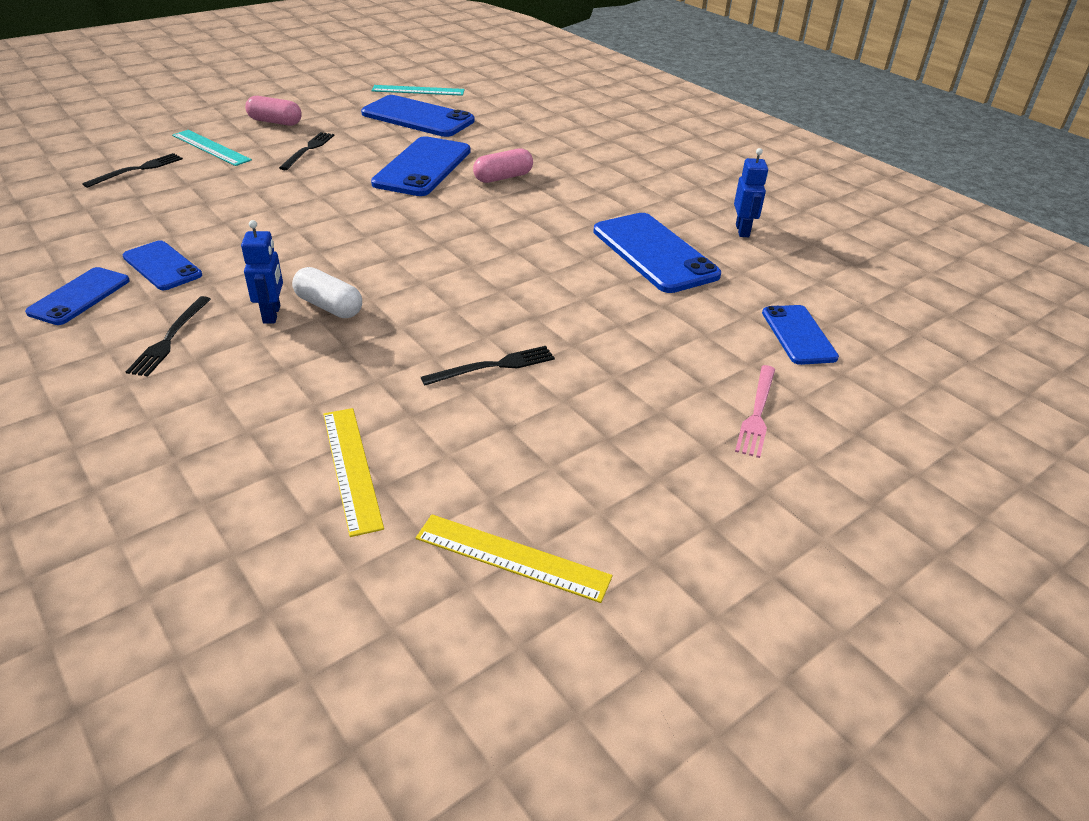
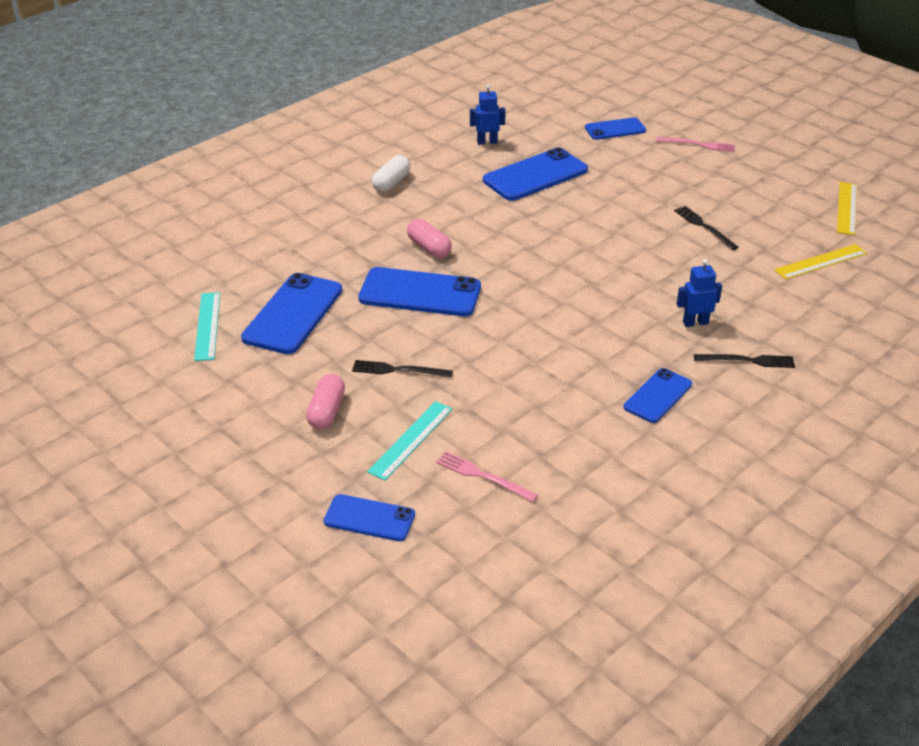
camera: 95 degrees left, 0 degrees up
blue phone [25,267,130,325] -> blue phone moved to [324,494,415,541]
black fork [82,153,183,188] -> pink fork [436,451,538,502]
white capsule [292,267,362,318] -> white capsule moved to [372,155,411,192]

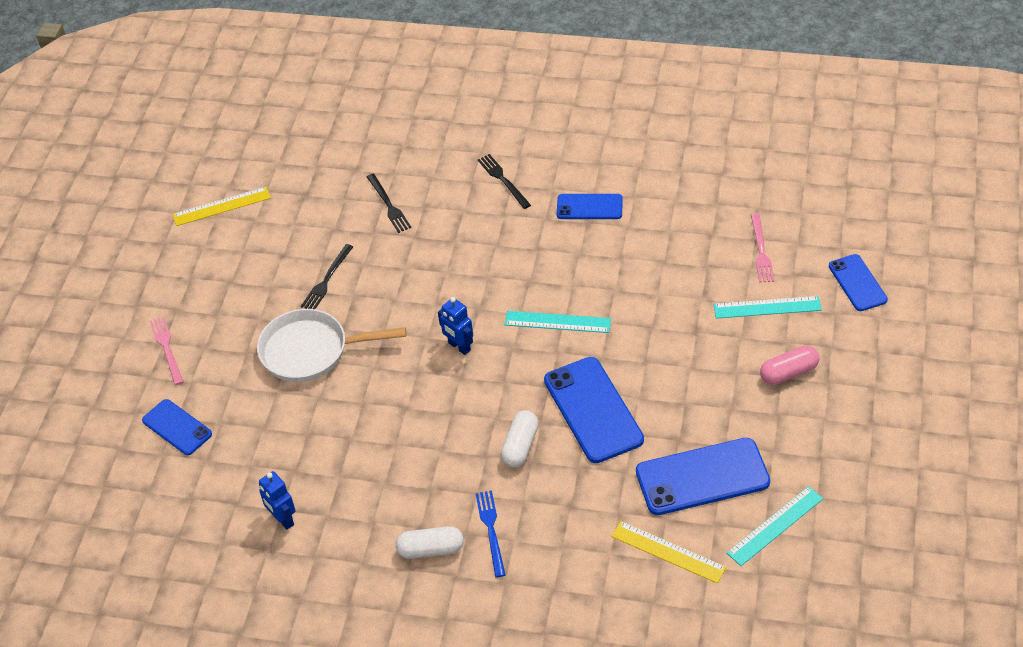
camera: 120 degrees left, 10 degrees up
black fork [352,360,453,377] -> black fork moved to [367,174,411,233]
pink capsule [407,219,452,258] -> white capsule [501,410,538,468]
blue phone [483,147,588,201] -> none
blue robot [677,259,722,327] -> blue robot moved to [438,297,473,355]
yellow ruler [774,244,867,280] -> yellow ruler moved to [611,521,726,583]
none -> white pan [257,309,406,382]
none -> blue fork [476,490,506,578]
none -> turquoise ruler [505,311,611,333]

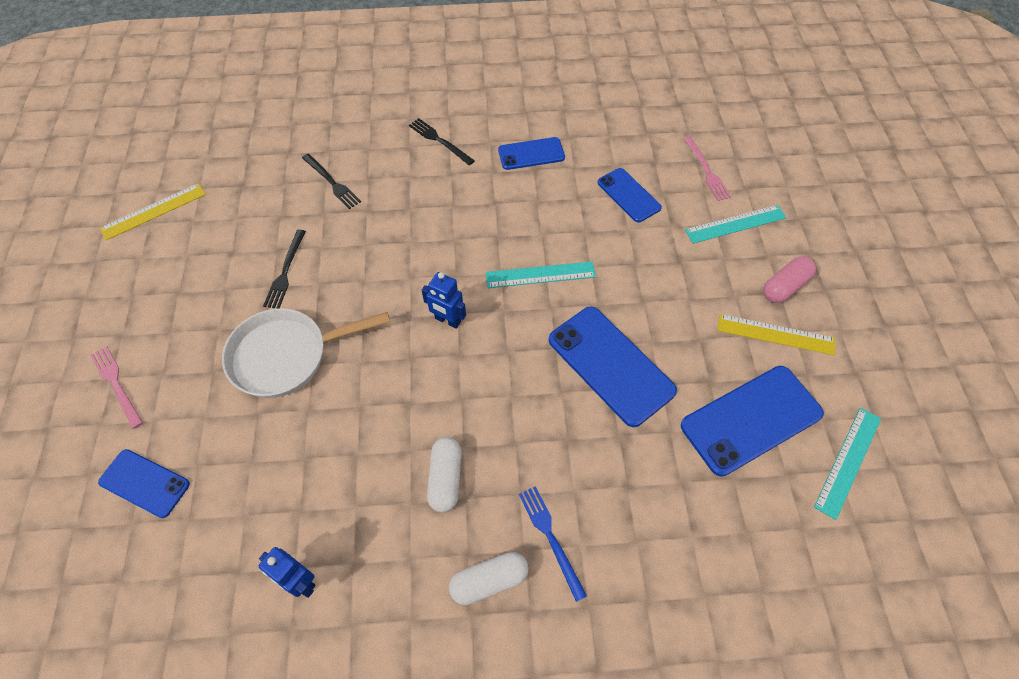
camera: 20 degrees left, 10 degrees up
white capsule [501,410,538,468] -> white capsule moved to [427,437,462,513]
yellow ruler [611,521,726,583] -> yellow ruler moved to [718,314,835,355]
blue phone [829,254,888,311] -> blue phone moved to [597,168,662,222]

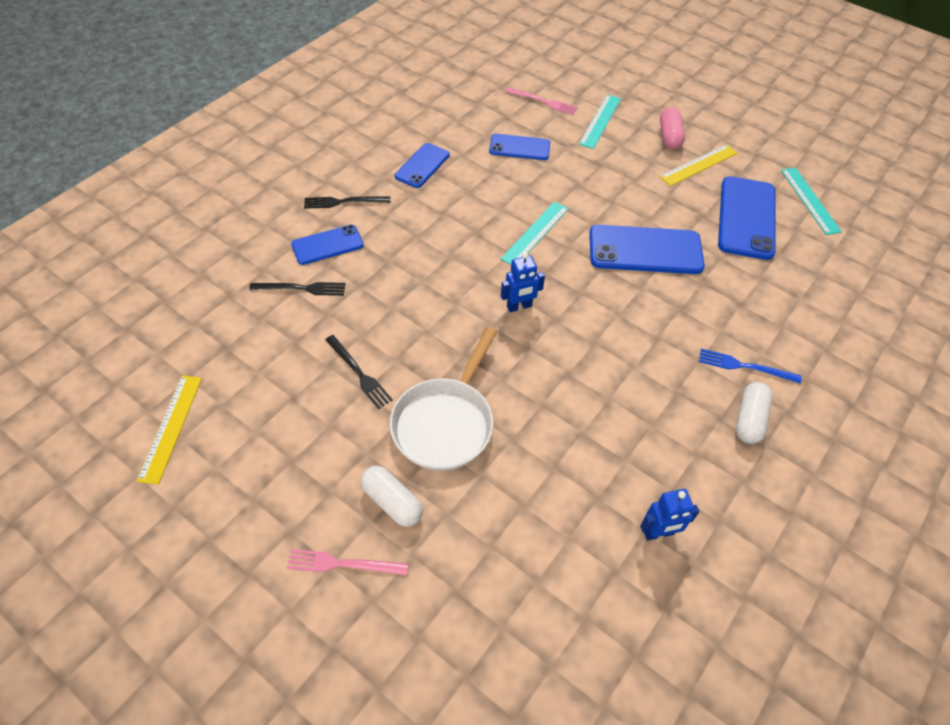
camera: 50 degrees left, 5 degrees down
blue phone [98,449,190,518] -> blue phone moved to [291,225,364,265]
white capsule [427,437,462,513] -> white capsule moved to [361,466,423,527]

